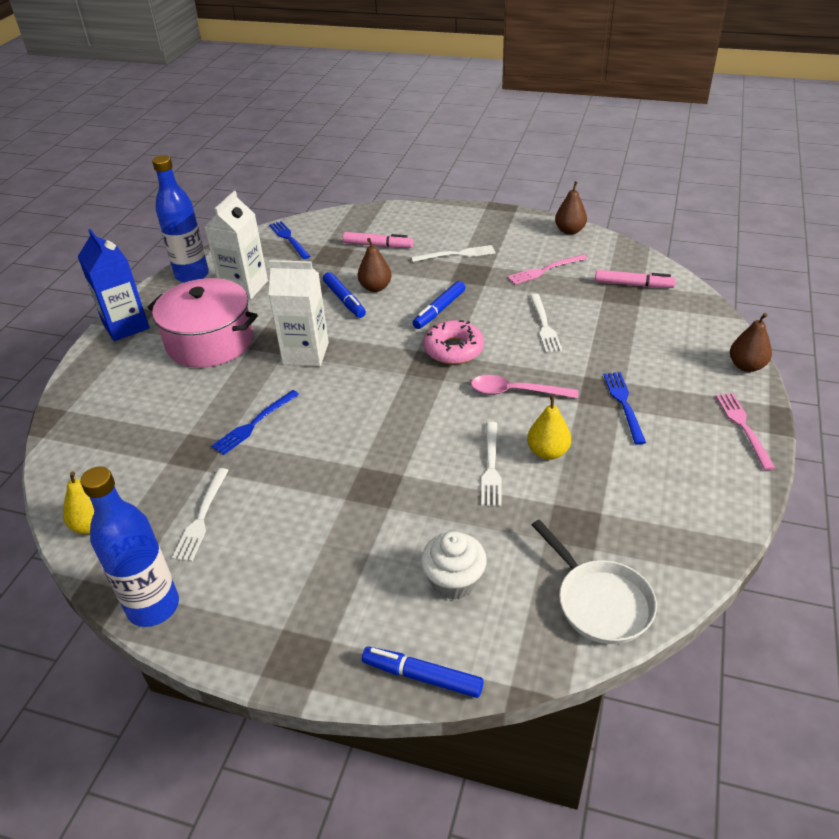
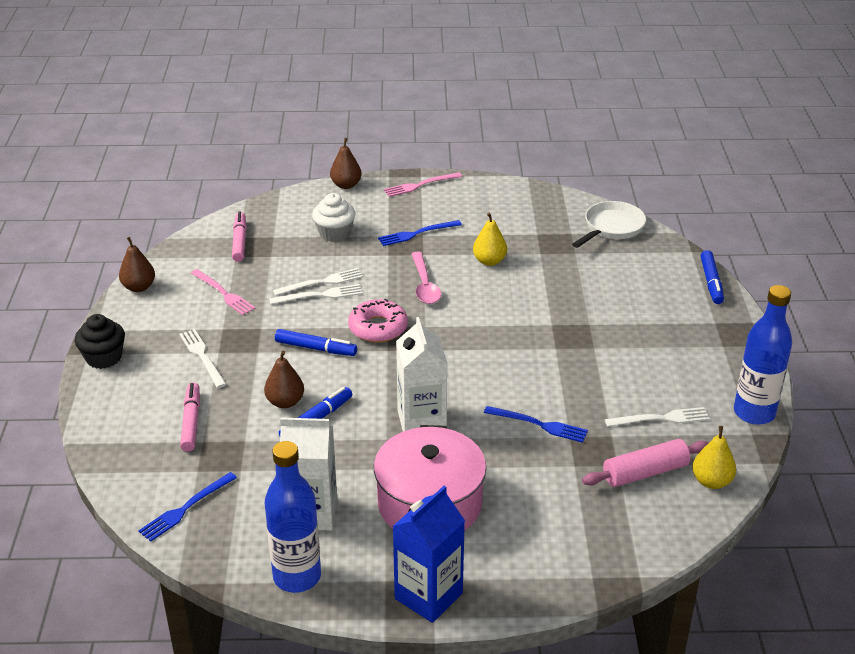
camera: 110 degrees left, 5 degrees down
white cupcake [421,531,487,600] -> white cupcake moved to [312,193,355,242]
white fork [481,422,502,506] -> white fork moved to [269,284,363,304]
none -> black cupcake [75,314,125,369]
none -> pink rolling pin [582,439,709,487]

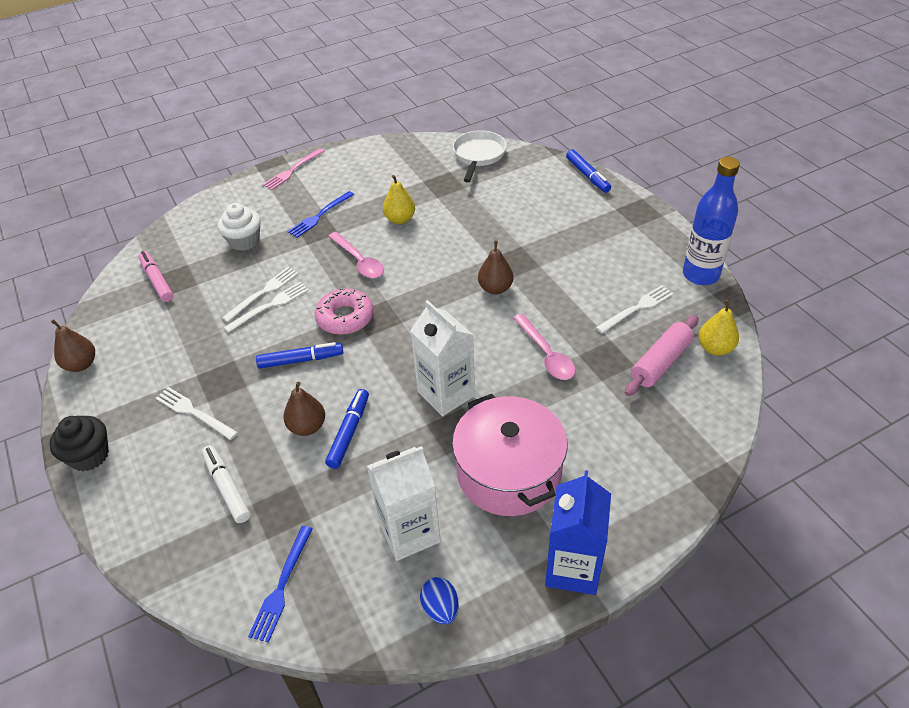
camera: 25 degrees left, 10 degrees up
pink marker [180,383,200,452] -> white marker [202,445,250,523]
pink fork [191,269,256,315] -> none
blue bottle [265,441,321,593] -> blue egg [420,577,459,624]
brown pear [330,138,361,189] -> brown pear moved to [478,241,513,294]
blue fork [484,406,588,443] -> pink spoon [514,314,576,380]

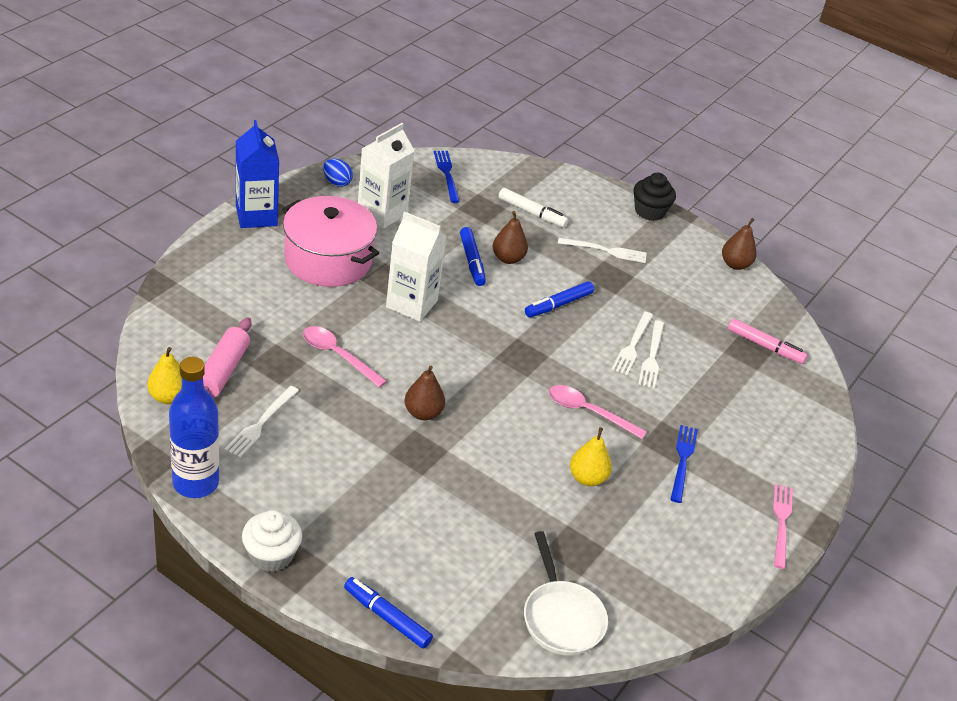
camera: 145 degrees right, 5 degrees down
white cupcake [218,203,261,251] -> white cupcake moved to [242,510,302,572]
pink donut [314,288,374,335] -> none

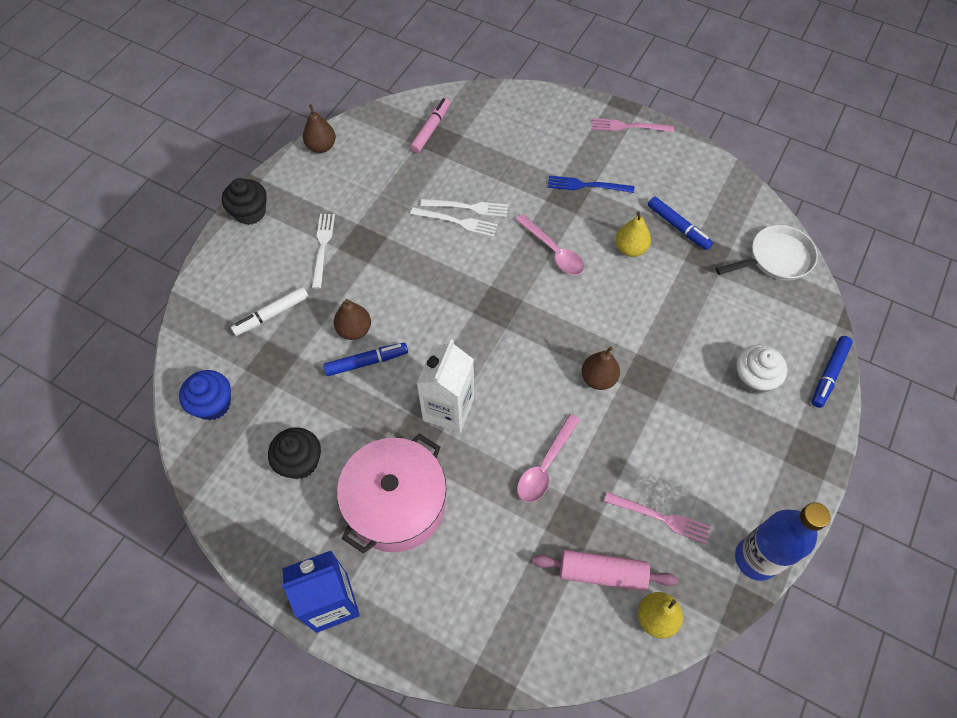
camera: 90 degrees left, 20 degrees up
white fork [224,386,299,458] -> pink fork [604,492,711,544]
white cupcake [242,510,302,572] -> white cupcake moved to [736,345,787,394]
blue egg [323,159,353,187] -> none
white carton [358,123,414,229] -> black cupcake [268,427,321,479]
blue fork [434,151,460,203] -> blue cupcake [179,370,231,420]
white marker [498,188,568,227] -> white marker turned 150 degrees counterclockwise [231,287,308,336]
blue marker [525,281,594,317] -> blue marker moved to [648,197,713,250]
pink spoon [549,385,647,439] -> pink spoon turned 60 degrees counterclockwise [515,214,584,275]

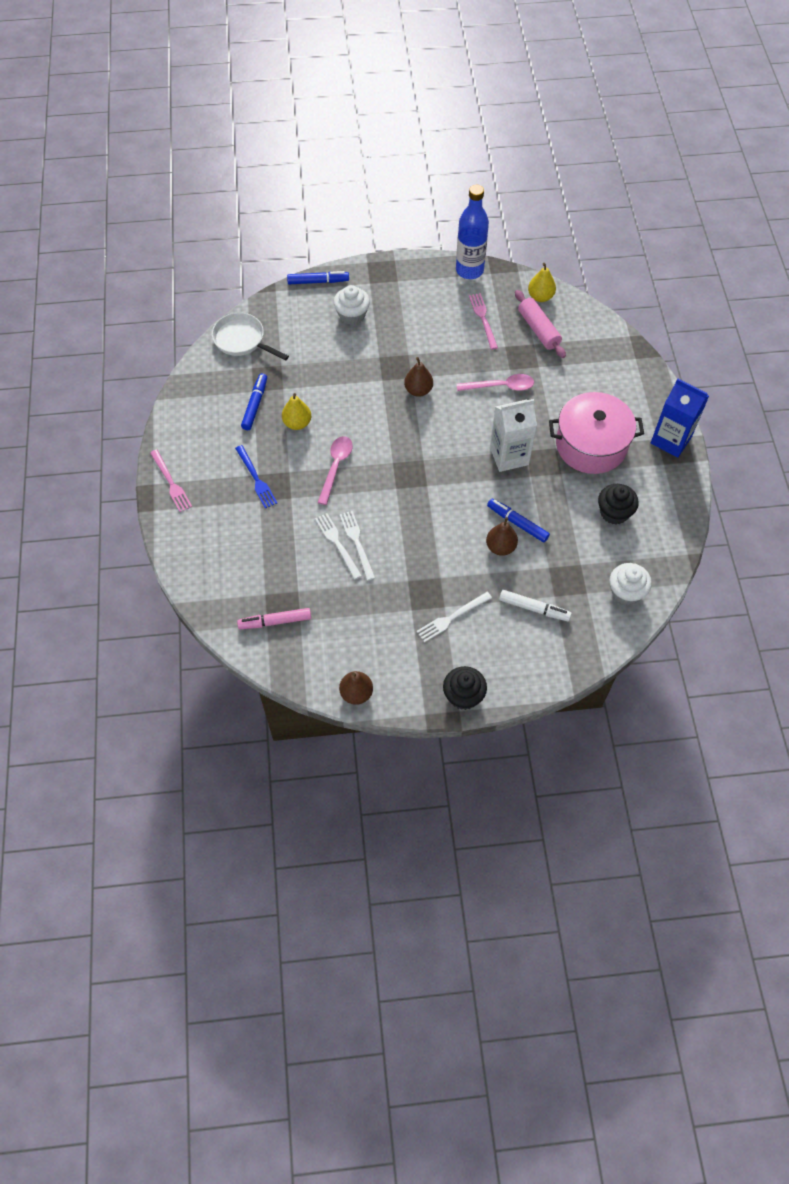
camera: 125 degrees left, 0 degrees up
blue cupcake [179,370,231,420] -> white cupcake [609,563,652,605]

